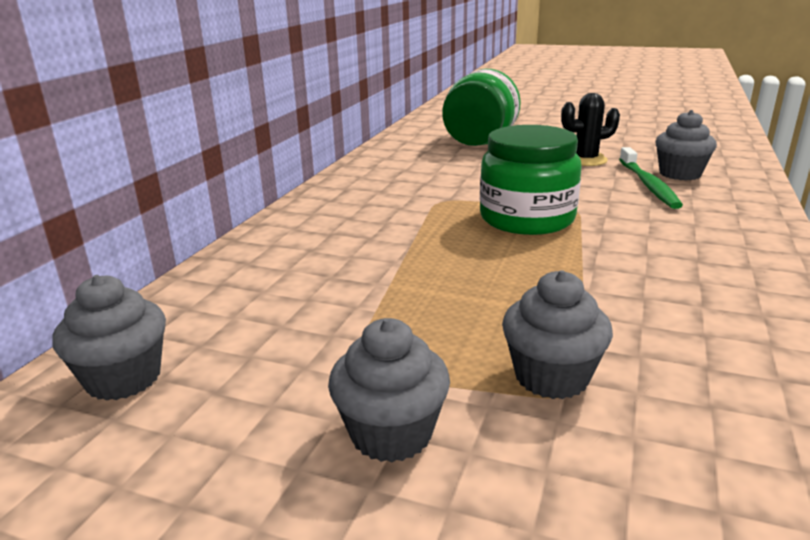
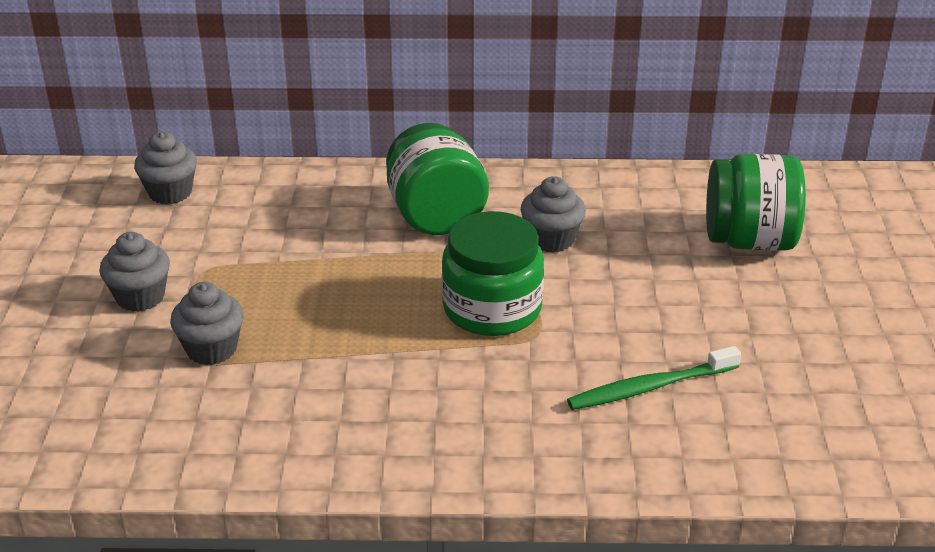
camera: 70 degrees right, 10 degrees up
black cactus [561,93,620,166] -> none
grey cupcake [655,110,717,180] -> grey cupcake moved to [521,176,586,253]
none -> green jar [386,123,489,235]

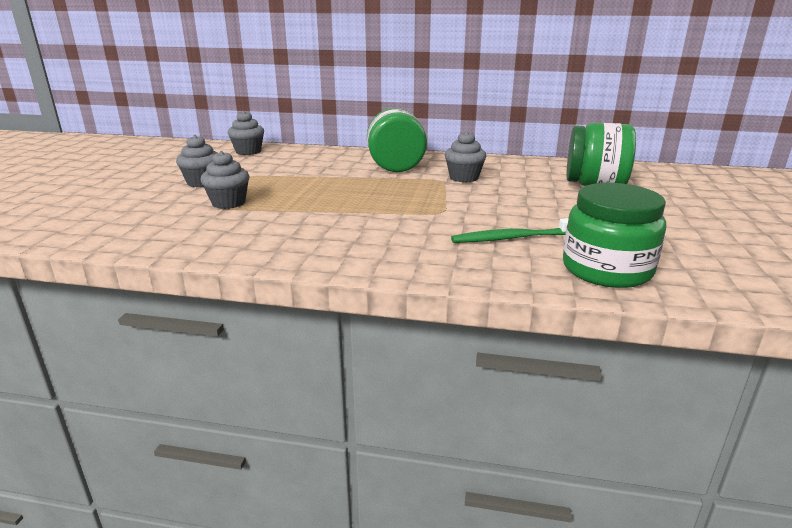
camera: 10 degrees right, 10 degrees down
green jar [442,211,544,336] -> green jar moved to [563,183,666,288]

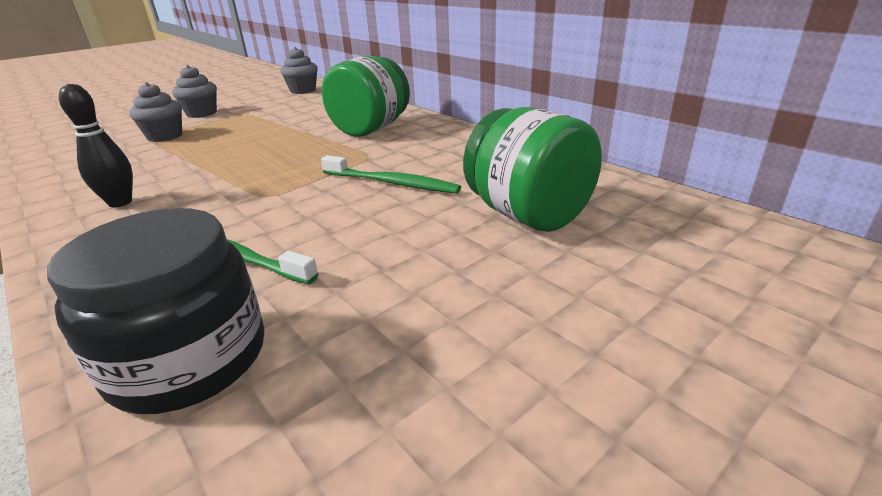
camera: 40 degrees right, 5 degrees up
grey cupcake [445,131,486,183] -> none
green jar [563,183,666,288] -> black jar [47,208,264,414]
none -> black bowling pin [59,84,133,207]
none -> green toothbrush [321,155,461,193]

